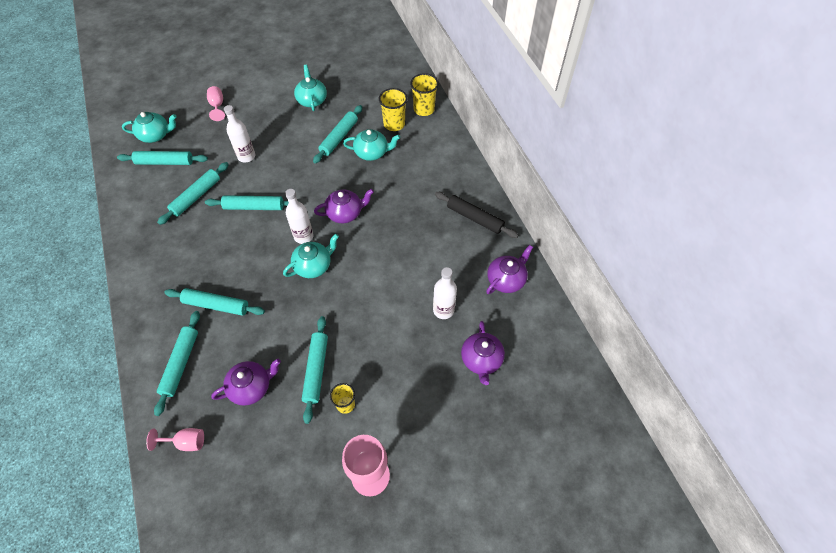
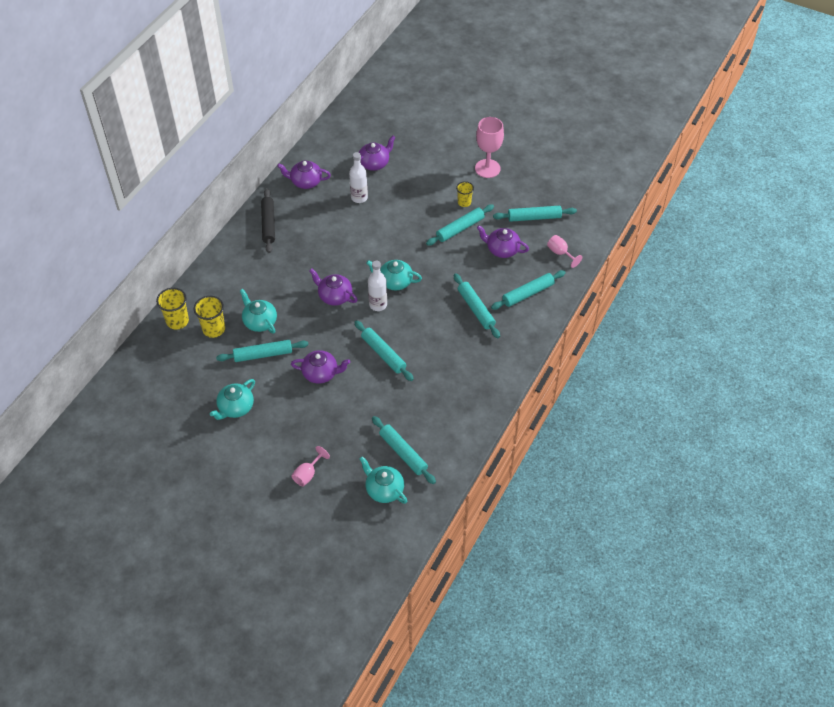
camera: 130 degrees left, 5 degrees down
turquoise rolling pin [157,162,229,225] -> turquoise rolling pin moved to [493,206,577,222]
white bottle [224,105,255,162] -> none
none -> purple teapot [291,350,350,384]

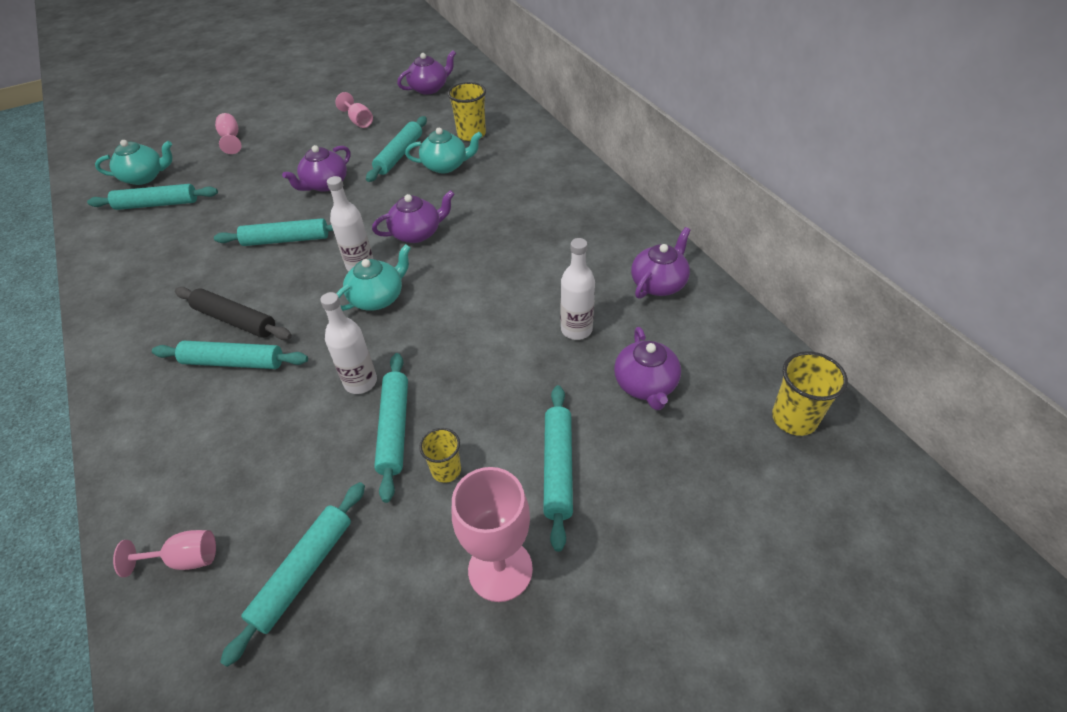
camera: 125 degrees right, 5 degrees down
yellow cup [156,288,189,330] -> yellow cup moved to [772,351,848,436]
turquoise teapot [210,379,255,420] -> pink goblet [335,92,373,128]
black rolling pin [261,188,275,253] -> black rolling pin moved to [175,287,292,340]
purple teapot [477,225,529,258] -> purple teapot moved to [397,50,456,95]
turquoise rolling pin [491,270,566,310] -> turquoise rolling pin moved to [543,385,573,552]
none -> white bottle [320,292,377,394]

